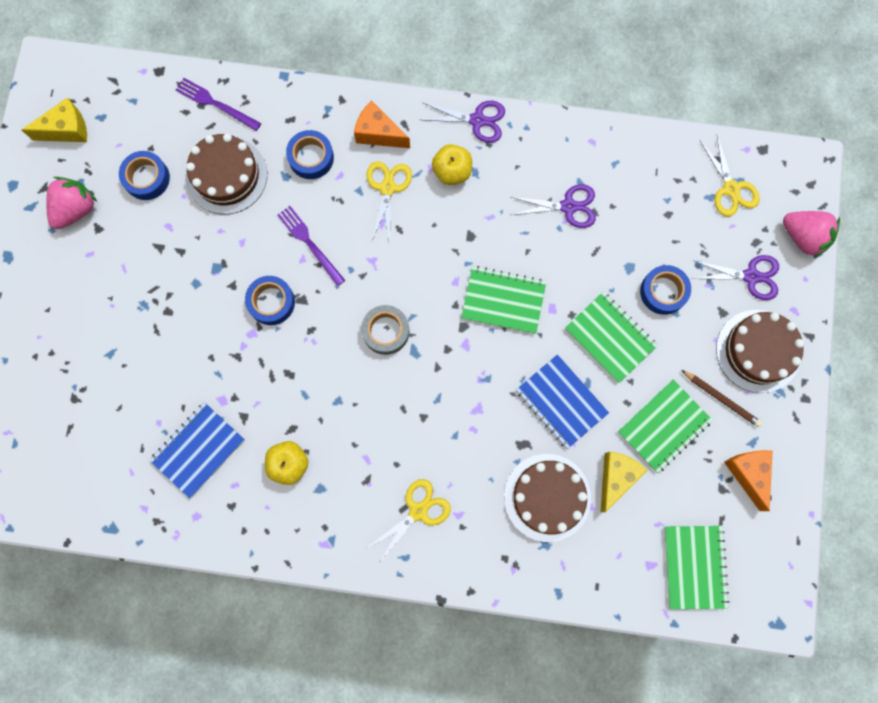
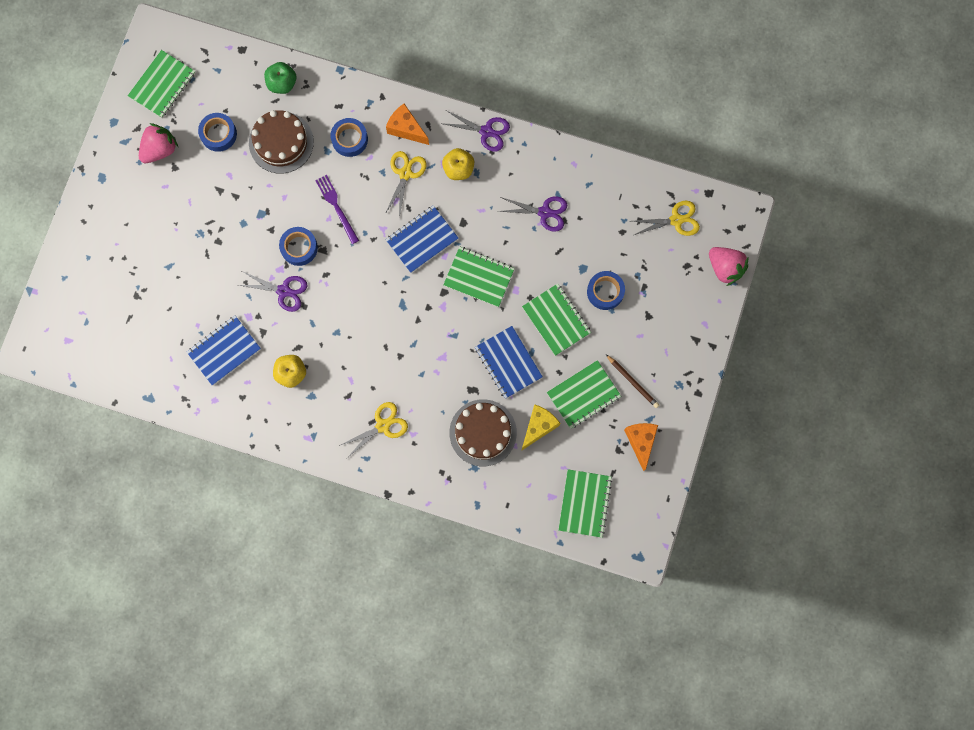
camera: 10 degrees right, 0 degrees up
yellow cheese [22,97,87,142] -> green notebook [127,50,196,118]
purple fork [176,78,261,131] -> green apple [264,62,296,94]
grey tape [361,305,410,355] -> none
purple scissors [693,255,779,300] -> purple scissors moved to [239,271,307,312]
yellow scissors [700,135,760,217] -> yellow scissors turned 90 degrees counterclockwise [632,201,700,236]
brown cake [716,310,804,393] -> none
none -> blue notebook [386,205,459,273]

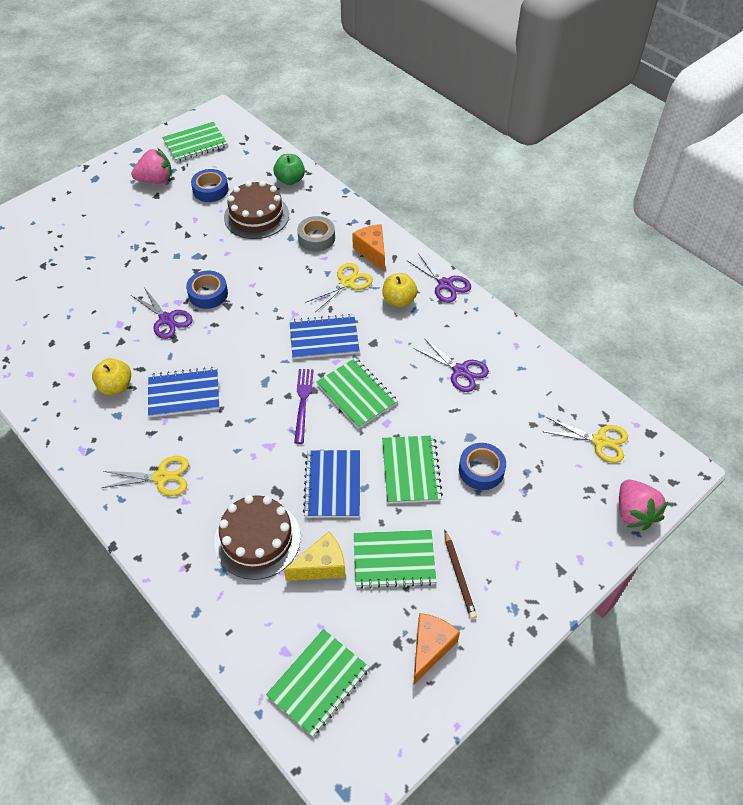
camera: 30 degrees right, 25 degrees down
blue notebook [187,316,261,385] -> blue notebook moved to [148,367,219,417]
purple fork [315,175,359,244] -> purple fork moved to [294,369,314,444]
blue tape [330,118,368,157] -> grey tape [297,216,335,252]

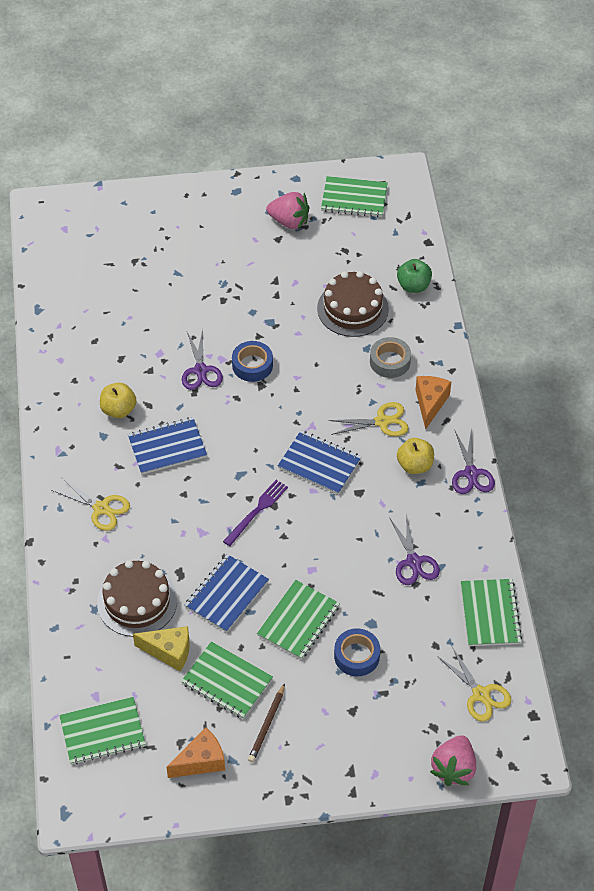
camera: 35 degrees right, 0 degrees up
blue notebook [148,367,219,417] -> blue notebook turned 45 degrees counterclockwise [128,417,207,475]
blue tape [191,169,229,202] -> none
green notebook [316,358,398,429] -> green notebook moved to [461,579,522,646]

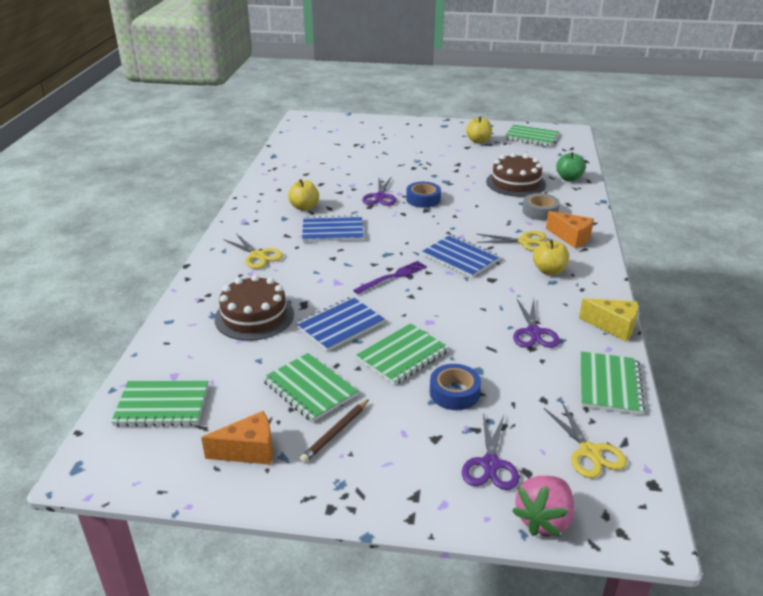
camera: 15 degrees right, 20 degrees down
yellow cheese [133,626,190,671] -> yellow cheese moved to [579,298,639,342]
pink strawberry [266,192,309,229] -> yellow apple [466,117,492,143]
orange cheese [416,376,451,430] -> orange cheese turned 105 degrees clockwise [546,211,594,249]
purple scissors [452,429,495,494] -> purple scissors moved to [462,414,519,490]

